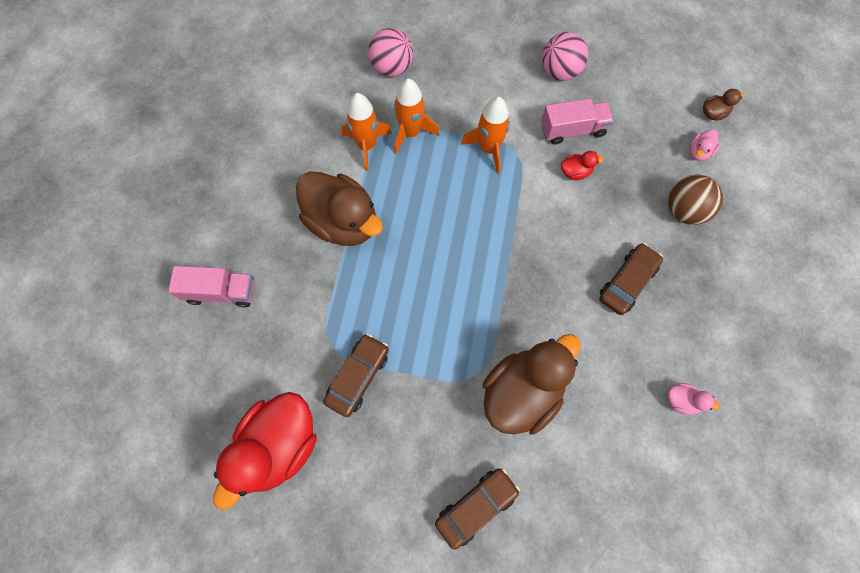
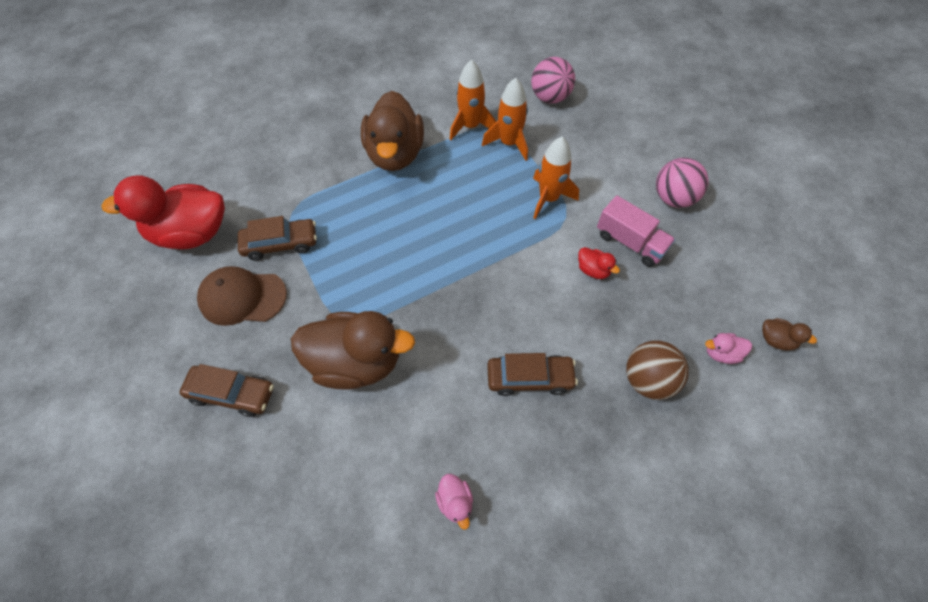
camera: 50 degrees right, 10 degrees down
pink truck [168,266,255,308] -> none
none -> brown cap [197,266,287,326]

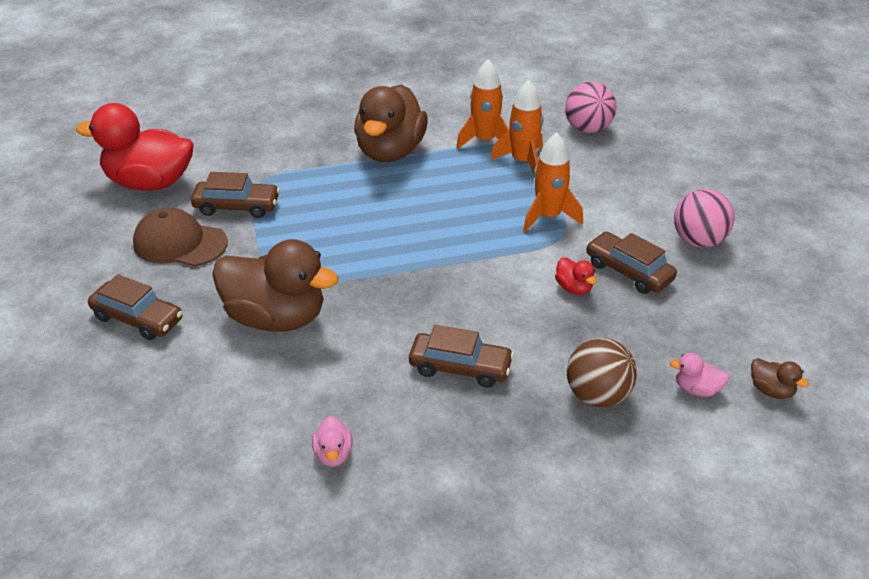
camera: 15 degrees right, 20 degrees down
pink truck [597,195,675,267] -> brown car [586,232,677,294]

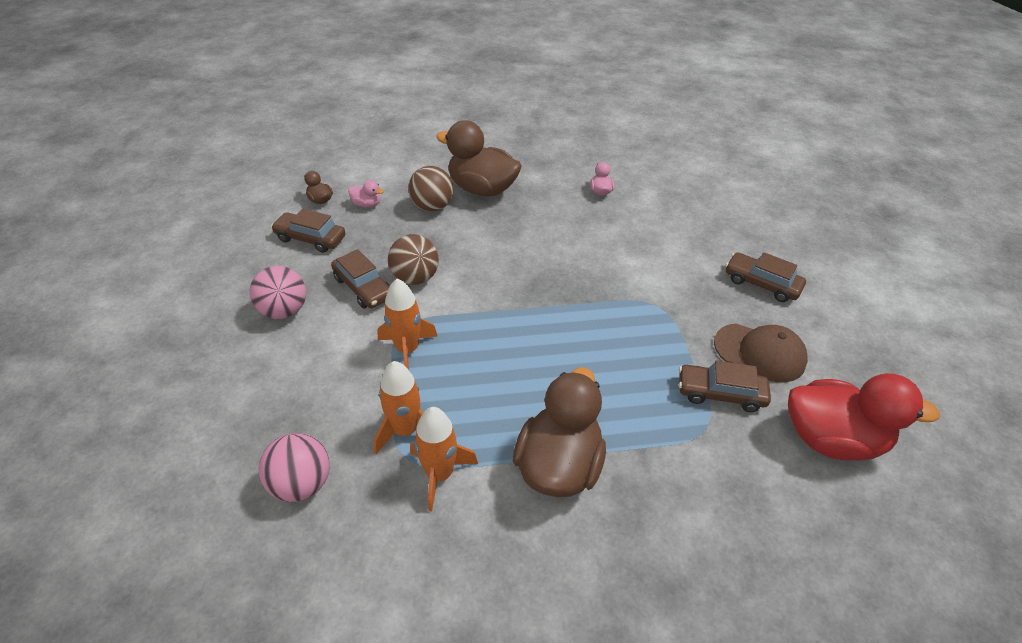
camera: 175 degrees left, 5 degrees up
brown duck [212,239,338,332] -> brown duck moved to [436,120,522,197]
brown car [409,325,514,388] -> brown car moved to [271,209,345,253]
red duck [555,257,597,295] -> brown ball [388,234,439,285]

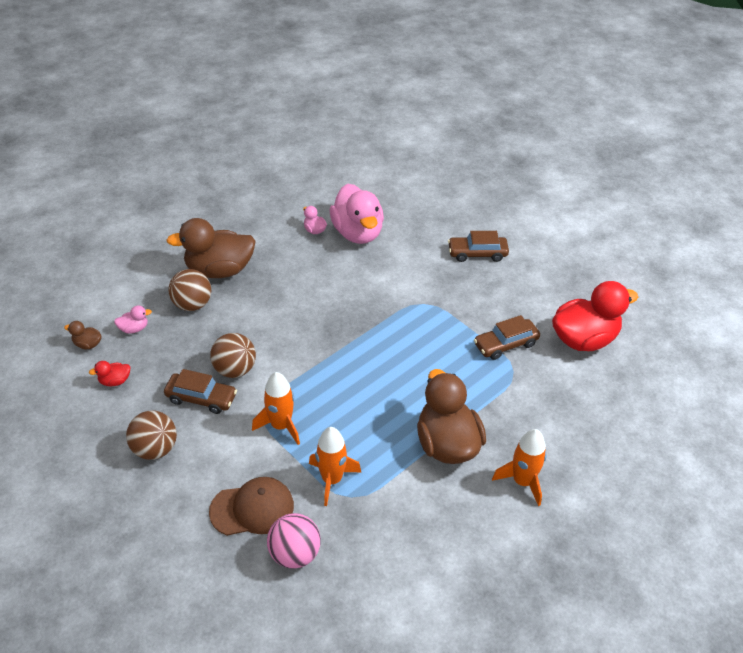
camera: 35 degrees left, 0 degrees up
pink ball [250,266,306,319] -> brown ball [126,411,177,460]
brown car [271,209,345,253] -> red duck [89,361,130,386]
orange rocket [410,407,478,511] -> orange rocket moved to [492,429,546,506]
brown cap [714,323,808,382] -> brown cap moved to [209,477,294,536]
none -> pink duck [330,184,384,244]

